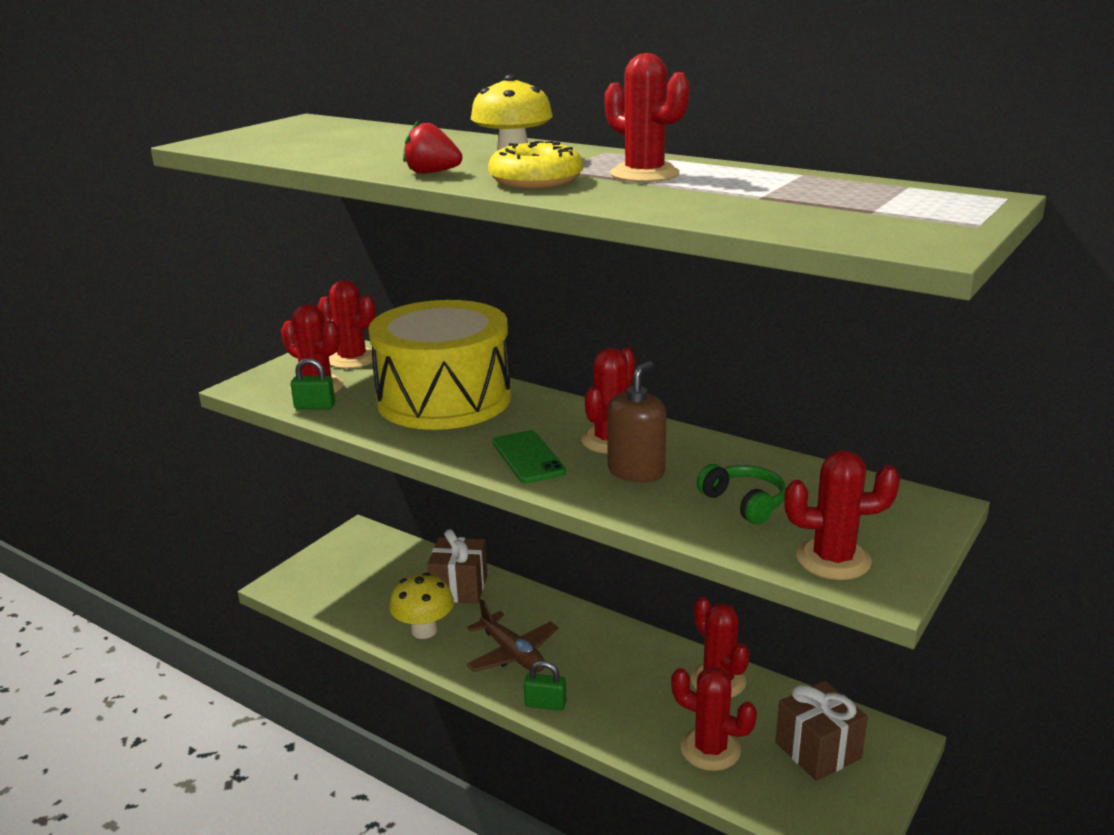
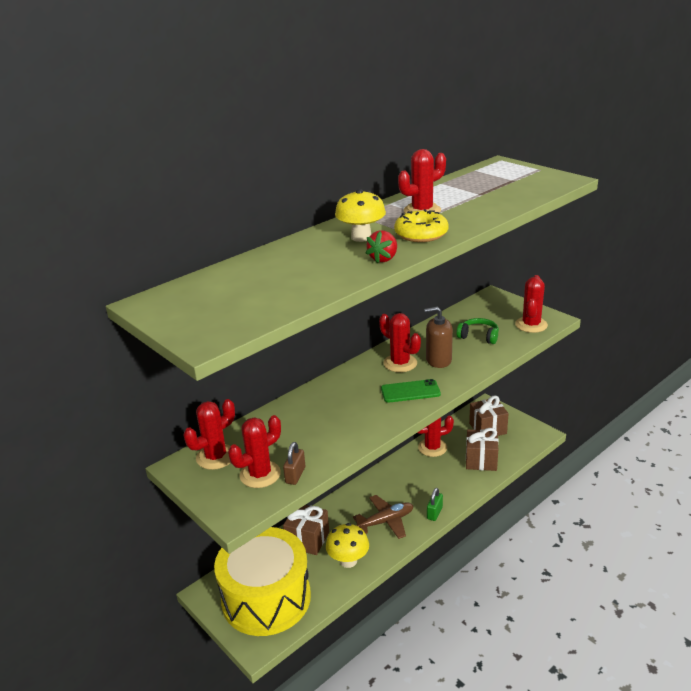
camera: 75 degrees left, 5 degrees up
green padlock [291,358,335,409] -> brown padlock [283,442,305,485]
yellow drum [368,300,511,430] -> yellow drum moved to [214,527,311,636]
brown soap dispenser [607,361,667,482] -> brown soap dispenser turned 45 degrees counterclockwise [424,306,453,368]
red cactus [671,667,757,771] -> brown gift [466,428,499,471]
green headphones [697,464,786,524] -> green headphones turned 45 degrees clockwise [456,318,499,344]

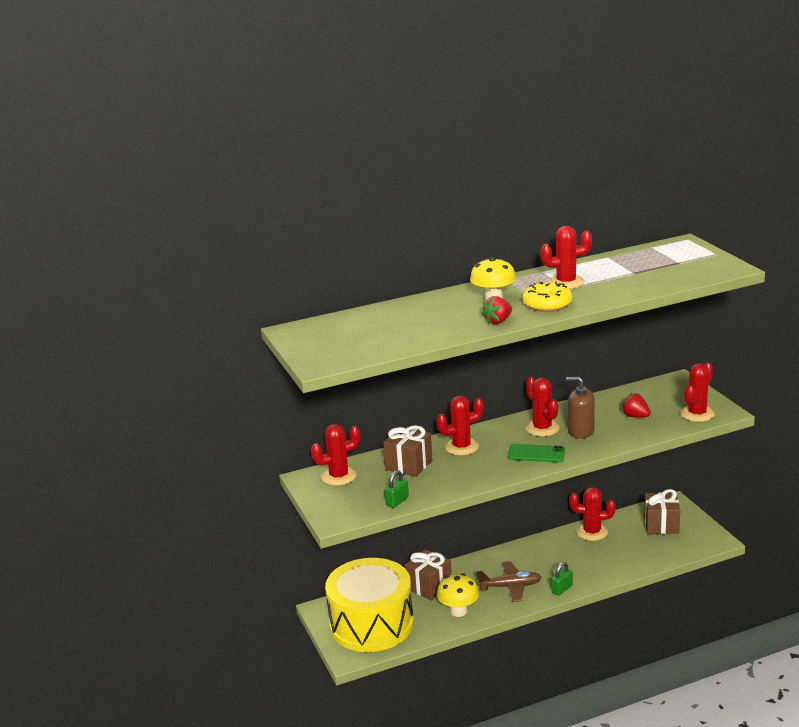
camera: 20 degrees right, 5 degrees down
red cactus [228,415,281,488] -> red cactus moved to [436,395,484,455]
brown padlock [283,442,305,485] -> green padlock [385,470,409,508]
green headphones [456,318,499,344] -> red strawberry [621,393,651,418]
brown gift [466,428,499,471] -> brown gift moved to [383,425,433,477]

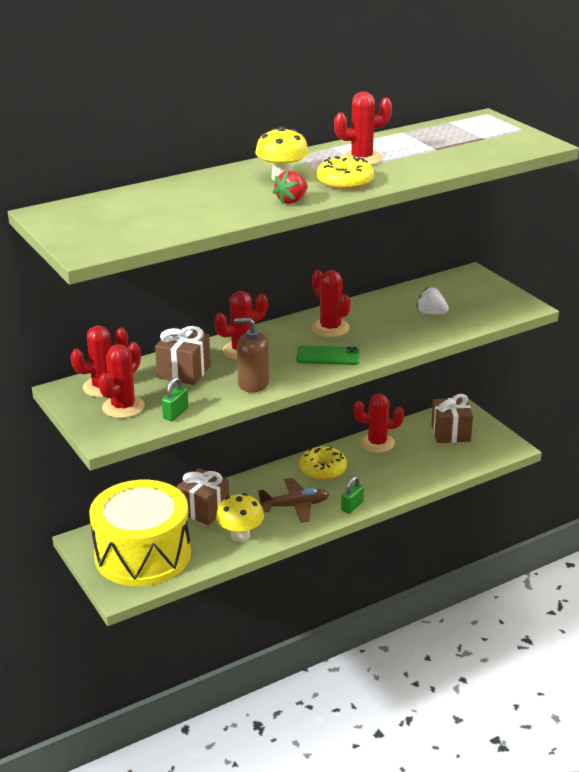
camera: 10 degrees left, 5 degrees up
brown soap dispenser [566,377,595,439] -> brown soap dispenser moved to [234,318,270,393]
red strawberry [621,393,651,418] -> white strawberry [416,287,449,314]
red cactus [680,362,715,422] -> red cactus moved to [98,342,145,418]
none -> yellow donut [300,447,347,480]

